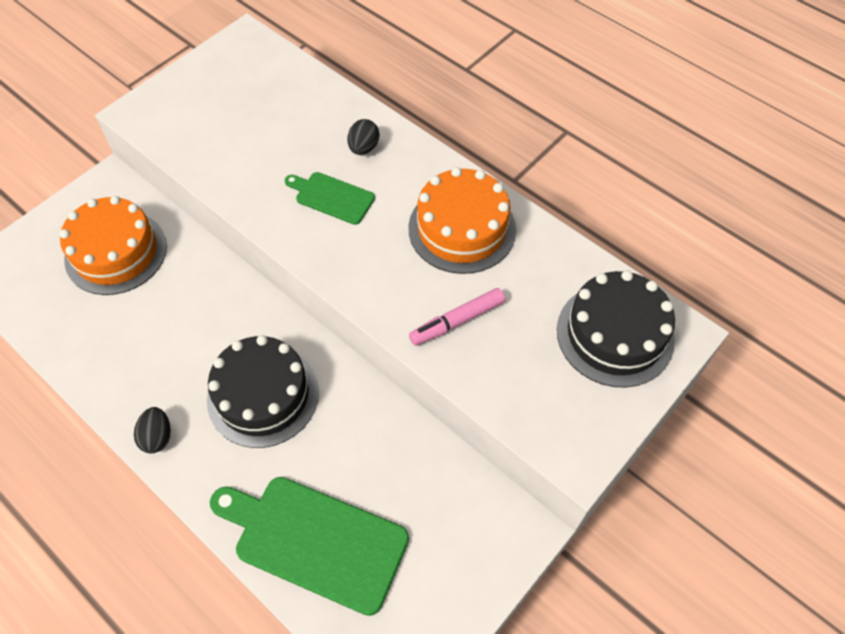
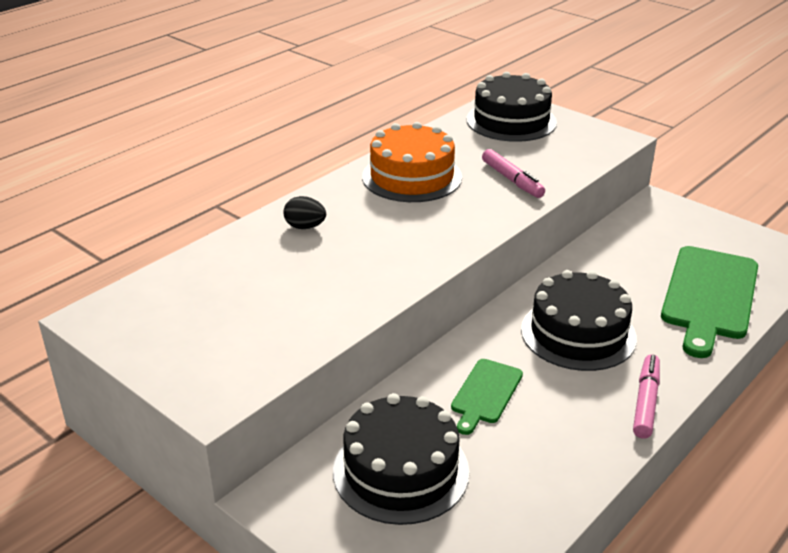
camera: 90 degrees left, 25 degrees down
orange cake [60,196,167,295] -> black cake [333,393,470,525]
black egg [134,407,171,453] -> pink marker [633,354,660,439]
green cutting board [285,172,375,225] -> green cutting board moved to [451,359,523,435]

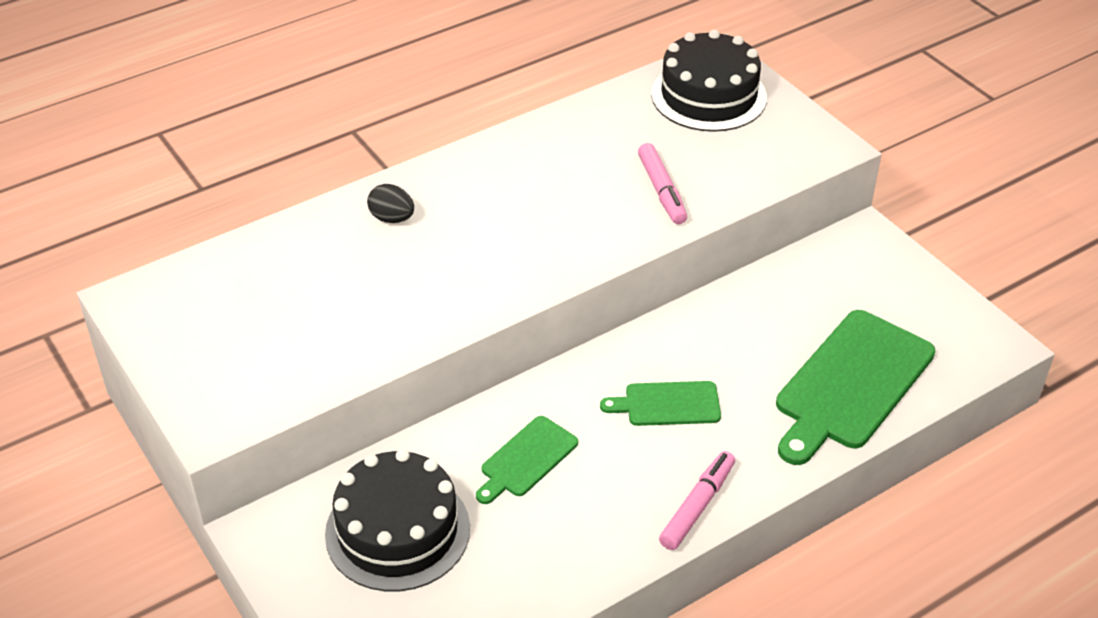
camera: 15 degrees right, 10 degrees up
orange cake [362,122,462,202] -> none
black cake [521,270,637,371] -> green cutting board [600,381,721,426]

